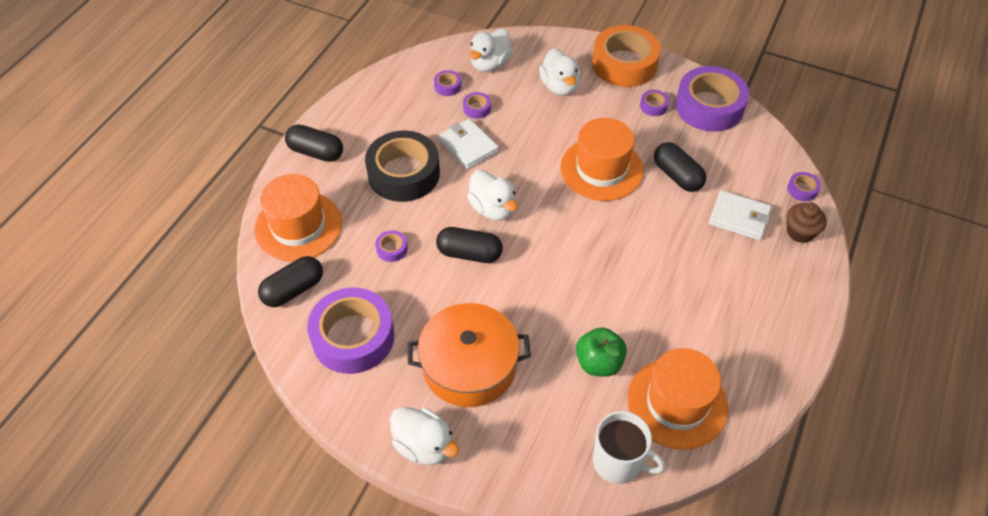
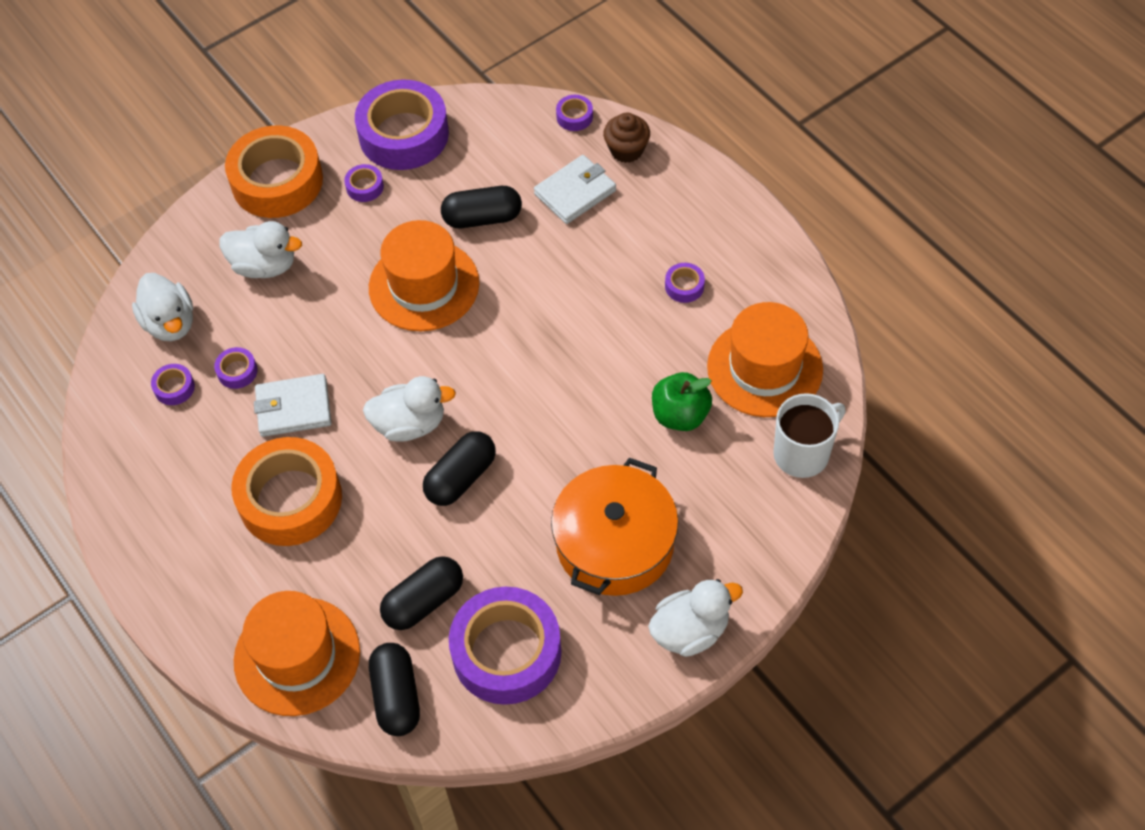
camera: 60 degrees left, 5 degrees up
black capsule [285,124,343,162] -> black capsule moved to [380,556,463,630]
black tape [365,131,440,202] -> orange tape [231,437,342,546]
purple tape [375,230,408,262] -> purple tape moved to [665,263,705,303]

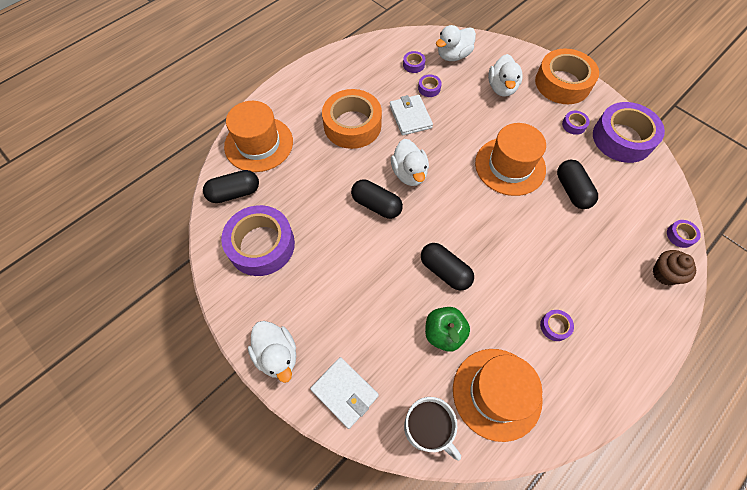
camera: 80 degrees right, 5 degrees up
black capsule [380,556,463,630] -> black capsule moved to [421,243,474,291]
white wallet [534,155,616,224] -> white wallet moved to [310,357,379,429]
orange pot [551,458,679,596] -> none

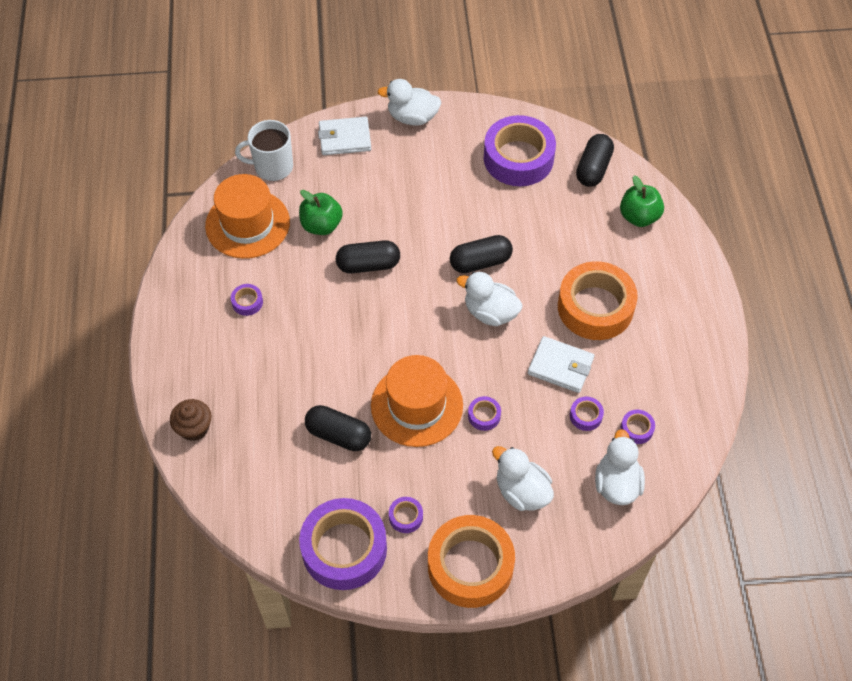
camera: 130 degrees right, 5 degrees down
orange hat [224,101,293,172] -> green apple [620,176,664,227]
purple tape [667,220,701,248] -> purple tape moved to [468,396,501,431]

